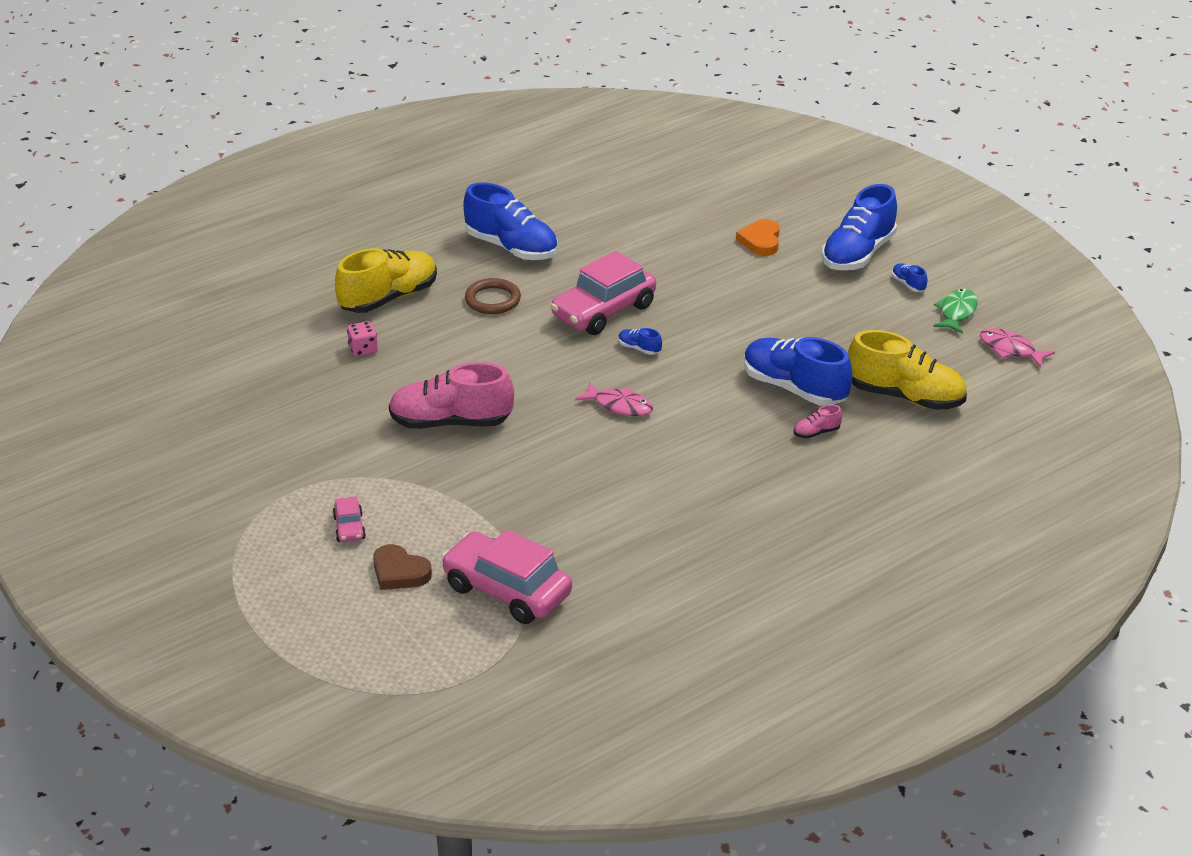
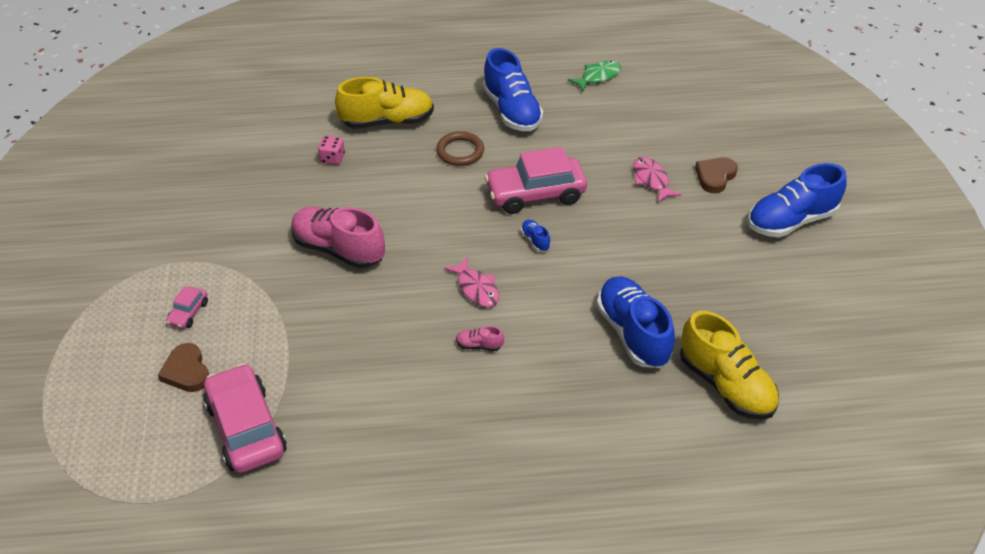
camera: 30 degrees right, 10 degrees up
orange heart [736,219,780,256] -> brown heart [695,157,738,193]
pink shoe [794,405,842,439] -> pink shoe moved to [456,326,504,351]
blue shoe [892,263,927,292] -> none
green fish [933,289,978,334] -> green fish moved to [568,60,621,91]
pink fish [980,328,1055,368] -> pink fish moved to [633,157,681,203]

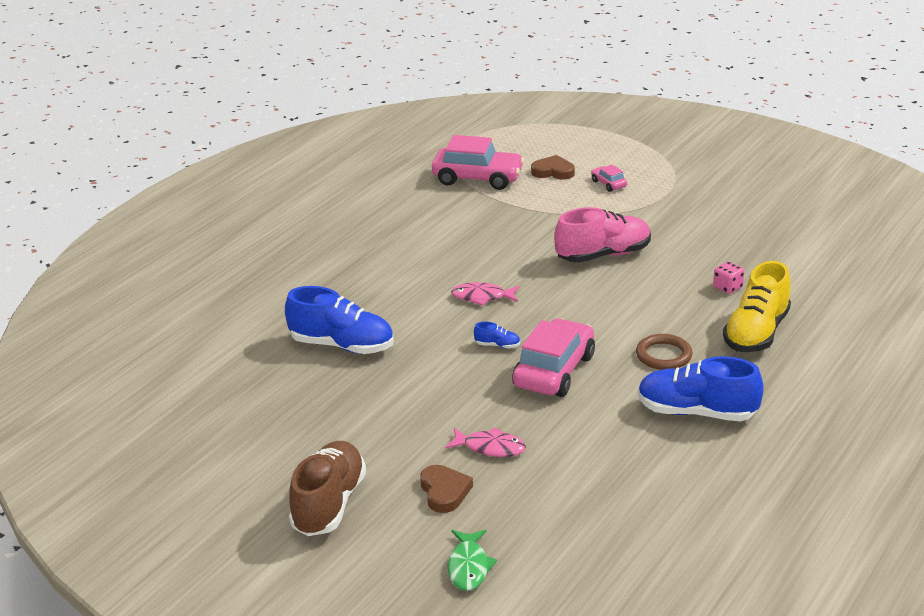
camera: 130 degrees right, 15 degrees down
pink shoe [456,326,504,351] -> none
green fish [568,60,621,91] -> green fish moved to [447,530,497,591]
yellow shoe [680,311,779,420] -> none
blue shoe [748,163,847,237] -> brown shoe [289,441,366,536]

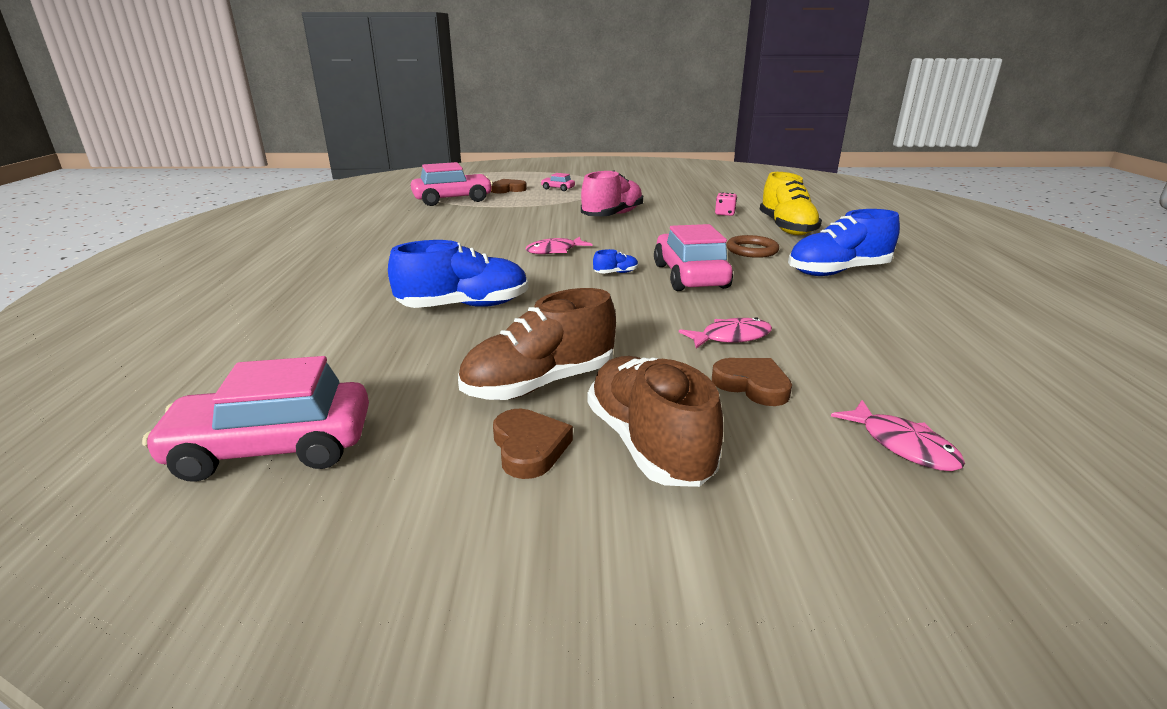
camera: 35 degrees left, 5 degrees down
green fish [447,530,497,591] -> pink fish [831,400,965,471]
none -> pink car [142,356,369,482]
none -> brown shoe [458,288,616,400]
none -> brown heart [493,409,573,479]

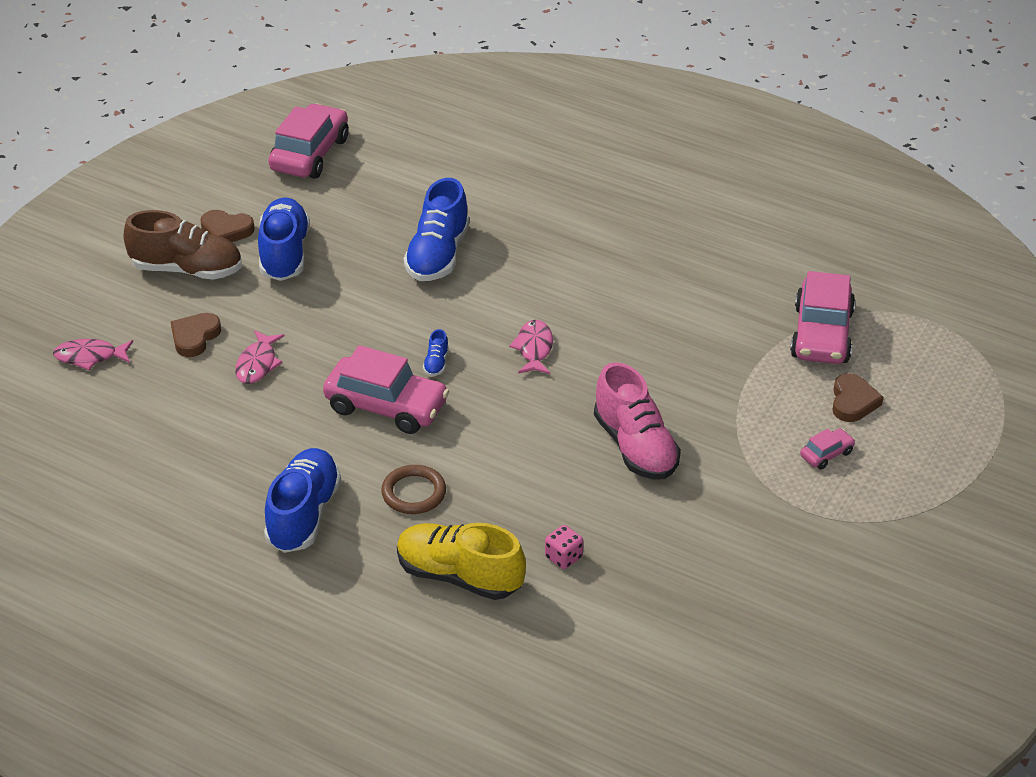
camera: 120 degrees right, 15 degrees up
brown shoe [458,288,616,400] -> blue shoe [258,197,310,281]
brown heart [712,358,792,406] -> brown heart turned 135 degrees clockwise [171,313,221,357]

